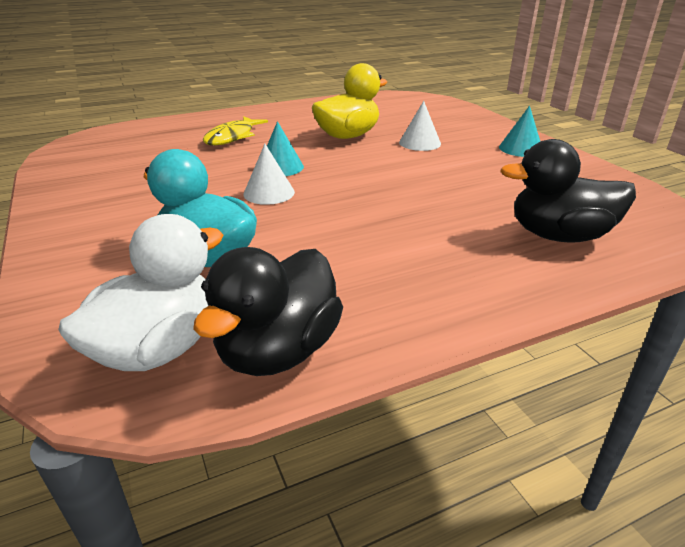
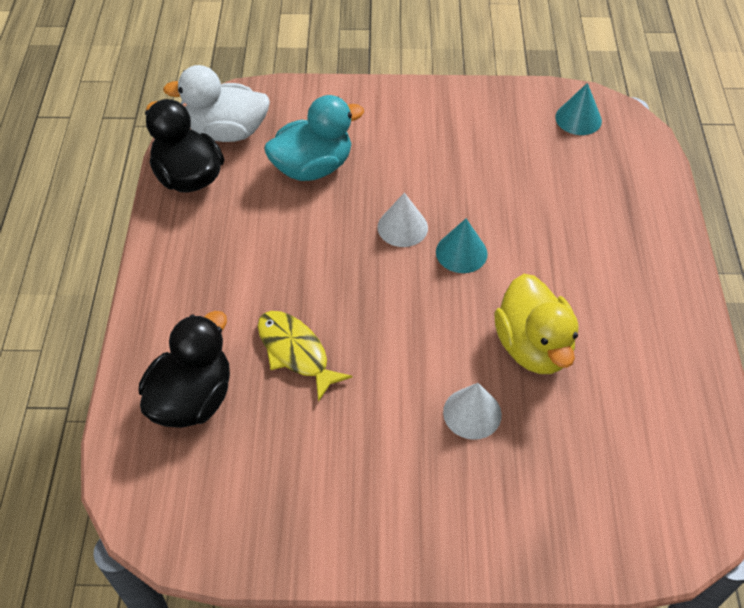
camera: 115 degrees right, 20 degrees up
white duck [58,214,223,371] -> white duck turned 120 degrees clockwise [163,65,270,142]
yellow fish [203,116,268,146] -> yellow fish moved to [258,311,352,402]
turquoise cone [499,106,540,157] -> turquoise cone moved to [555,83,602,135]

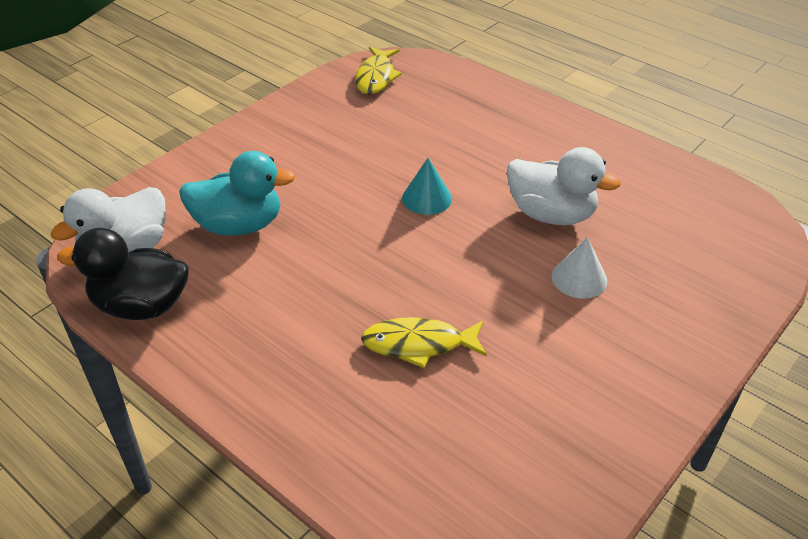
camera: 50 degrees left, 10 degrees down
black duck [138,311,230,428] -> none
turquoise duck [264,95,364,181] -> turquoise duck turned 75 degrees clockwise [179,151,295,236]
white cone [377,193,428,247] -> none
yellow duck [494,274,579,374] -> white duck [507,147,621,225]
turquoise cone [555,83,602,135] -> yellow fish [355,47,402,95]

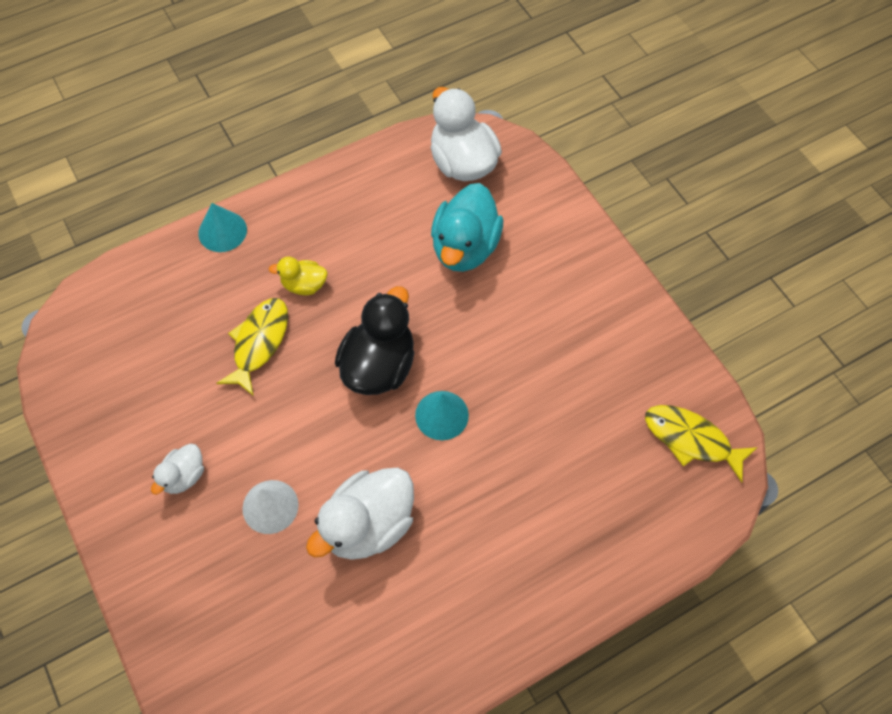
camera: 110 degrees right, 20 degrees up
black duck [57,228,189,320] -> black duck moved to [335,286,415,395]
none -> white duck [151,444,204,495]
none -> turquoise cone [198,203,247,252]
none -> yellow duck [269,257,328,295]

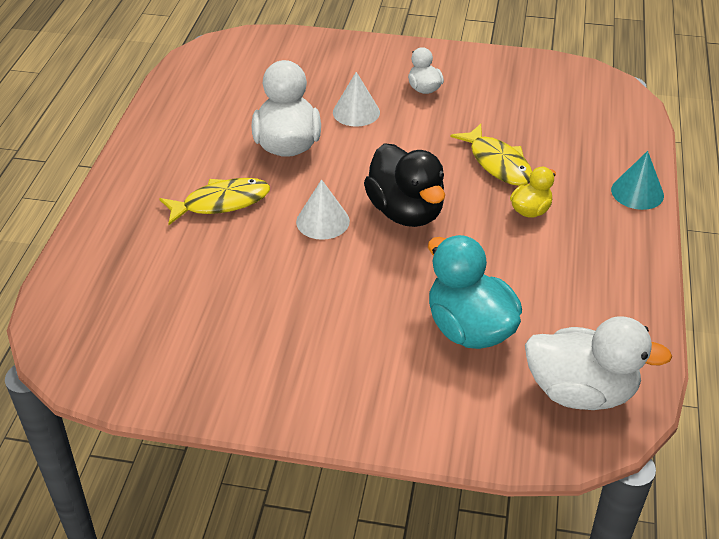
camera: 130 degrees right, 20 degrees down
turquoise cone [415,391,469,440] -> white cone [296,179,350,240]
yellow fish [645,405,758,483] -> yellow fish moved to [159,178,270,225]

